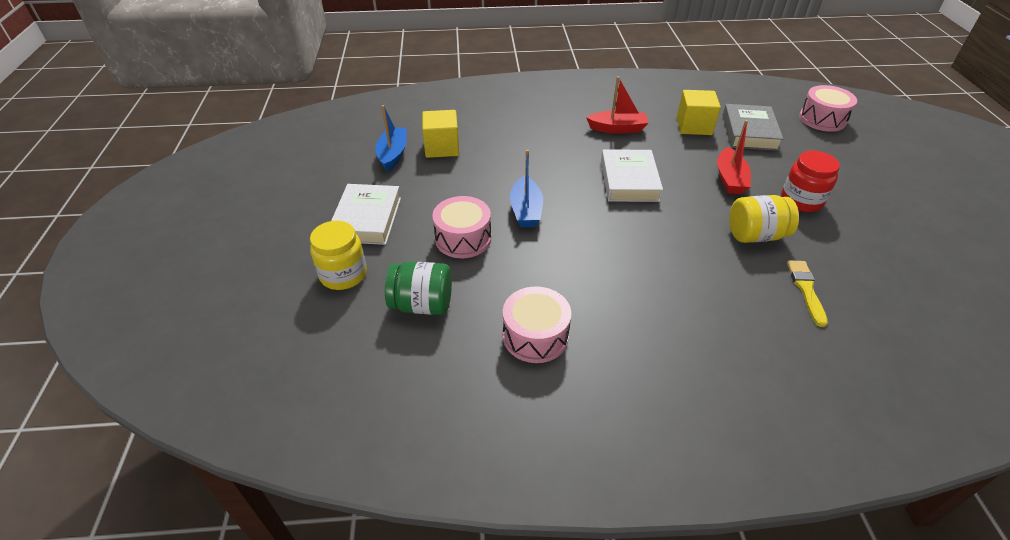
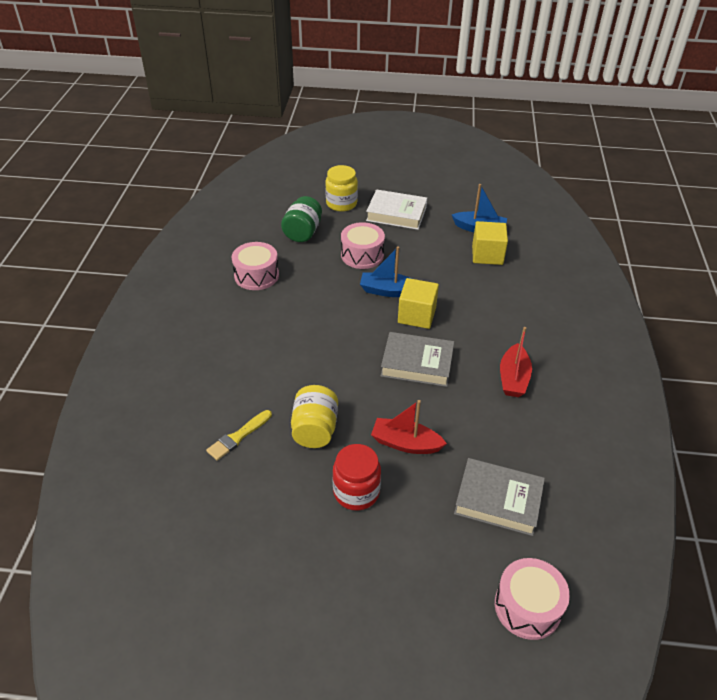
camera: 100 degrees right, 0 degrees up
white book [601,149,663,202] -> grey book [381,332,454,387]
yellow cube [677,90,721,135] -> yellow cube moved to [398,278,439,329]
yellow brush [787,261,828,327] -> yellow brush turned 120 degrees clockwise [206,410,272,461]

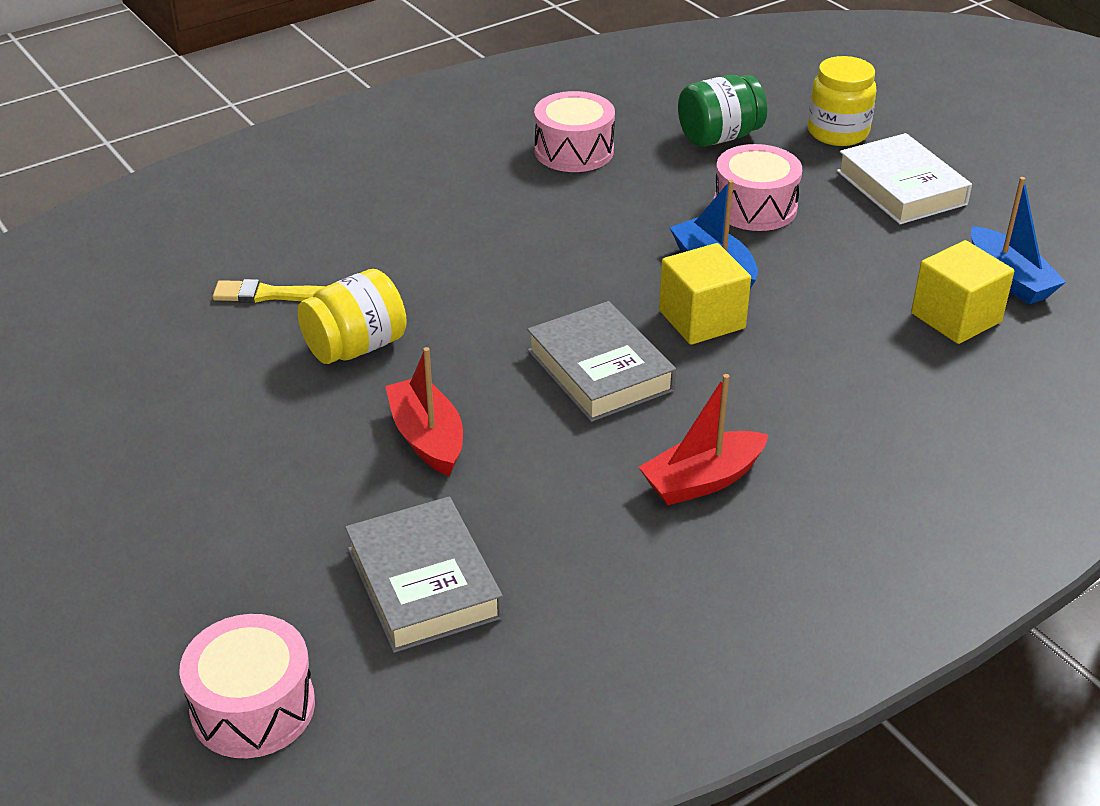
camera: 50 degrees right, 5 degrees down
red jar [333,444,381,510] -> none

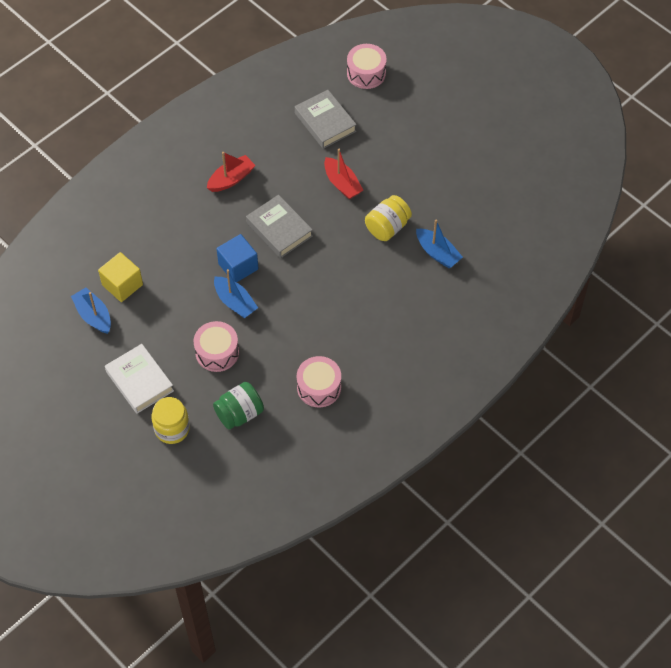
camera: 170 degrees right, 20 degrees up
yellow brush [212,279,326,303] -> blue boat [416,220,463,268]
yellow cube [659,243,751,345] -> blue cube [217,234,258,282]

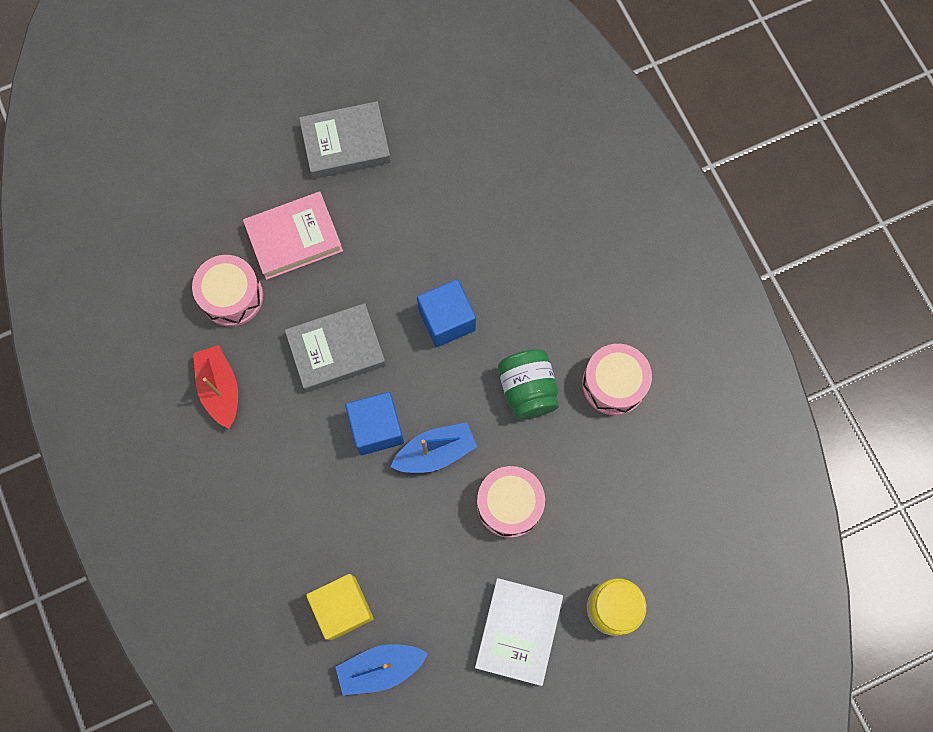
camera: 70 degrees left, 15 degrees up
white book [105,344,174,414] -> white book turned 60 degrees counterclockwise [475,578,563,686]
green jar [213,382,264,430] -> green jar moved to [498,349,559,420]
grey book [295,90,357,149] -> grey book moved to [299,101,391,179]
red boat [324,149,363,199] -> pink book [243,192,343,280]
pink drum [347,44,387,89] -> pink drum moved to [192,255,263,327]
yellow jar [365,195,412,241] -> none
blue boat [416,220,463,268] -> none
none -> blue cube [417,279,476,347]

